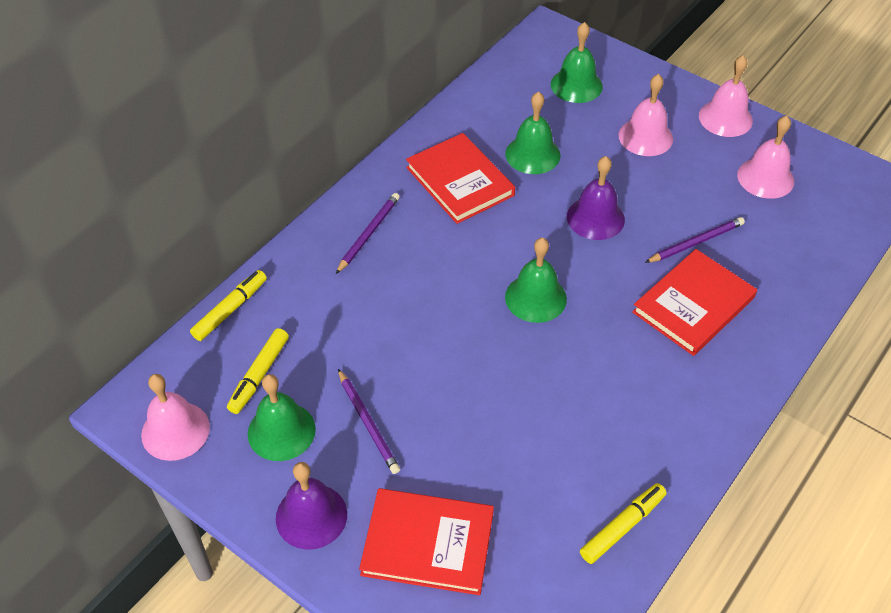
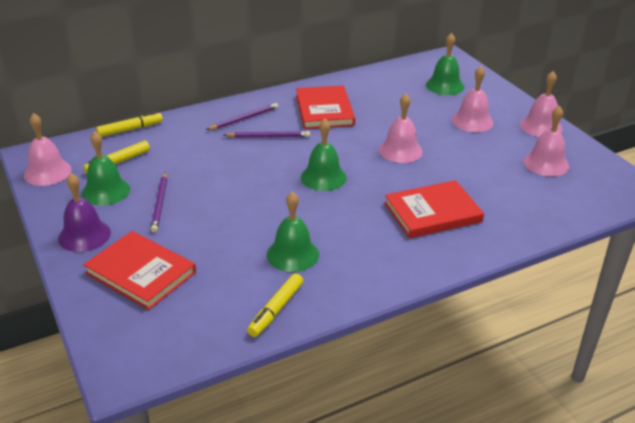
camera: 25 degrees right, 15 degrees down
green bell [505,92,561,174] -> green bell moved to [267,192,319,272]
purple bell [567,156,625,240] -> pink bell [379,94,423,163]
yellow marker [580,483,667,564] -> yellow marker turned 135 degrees clockwise [247,273,303,337]
purple pencil [645,217,745,263] -> purple pencil moved to [224,131,310,138]

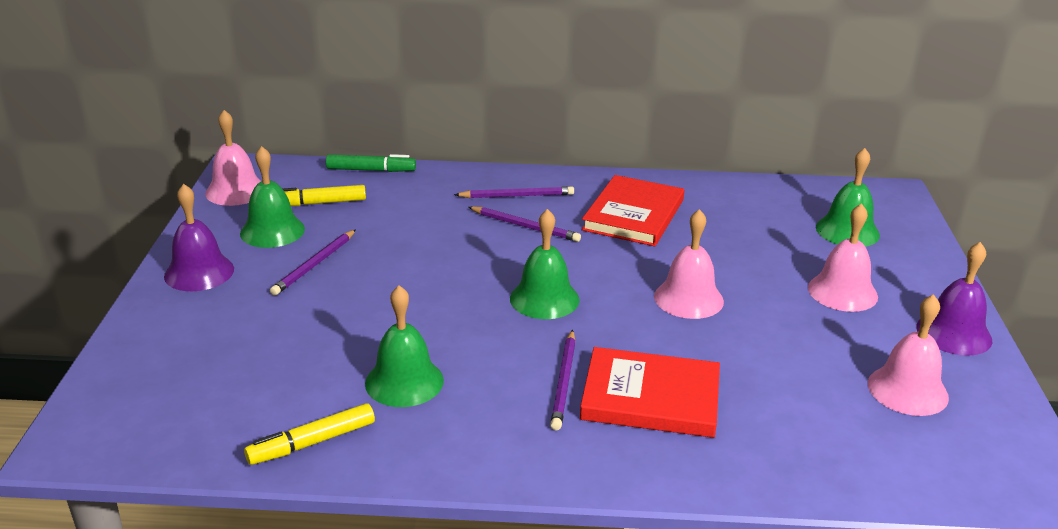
camera: 30 degrees right, 5 degrees down
red book [83,231,196,310] -> none
yellow marker [96,111,163,137] -> green marker [326,154,416,172]
pink bell [520,71,562,137] -> purple bell [917,242,992,356]
none -> purple pencil [550,330,576,431]

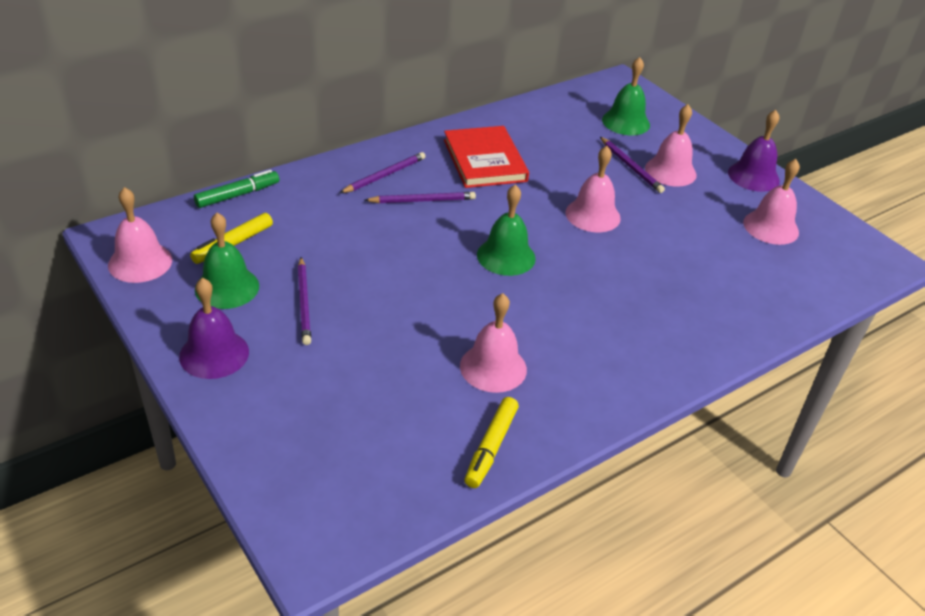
camera: 40 degrees left, 10 degrees up
green bell [365,285,444,407] -> pink bell [460,293,527,393]
purple pencil [550,330,576,431] -> purple pencil moved to [600,137,665,193]
red book [580,347,720,438] -> none

